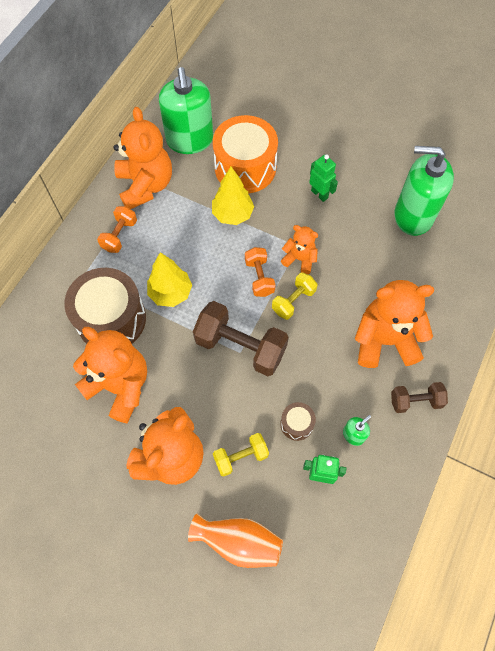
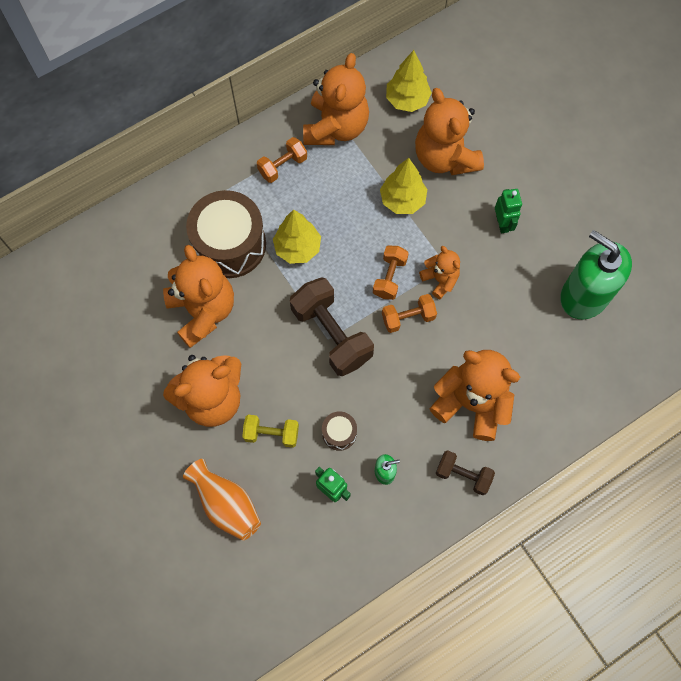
camera: 30 degrees right, 5 degrees up
green soap dispenser [159,67,213,154] -> yellow tree [386,50,432,112]
orange drum [213,115,278,193] -> orange teddy bear [415,88,484,175]
yellow dumbbell [272,272,317,320] -> orange dumbbell [382,294,437,333]

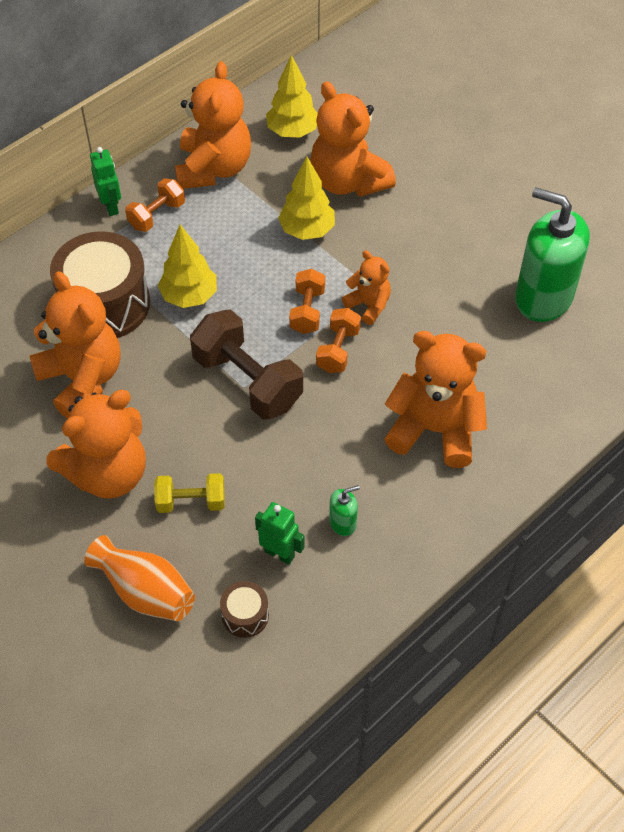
camera: 10 degrees left, 15 degrees down
brown drum [322,411,357,451] -> brown drum moved to [220,581,269,638]
orange dumbbell [382,294,437,333] -> orange dumbbell turned 45 degrees counterclockwise [316,308,361,373]
brown dumbbell [436,451,495,495] -> none
green robot [495,189,522,234] -> green robot moved to [90,147,121,216]

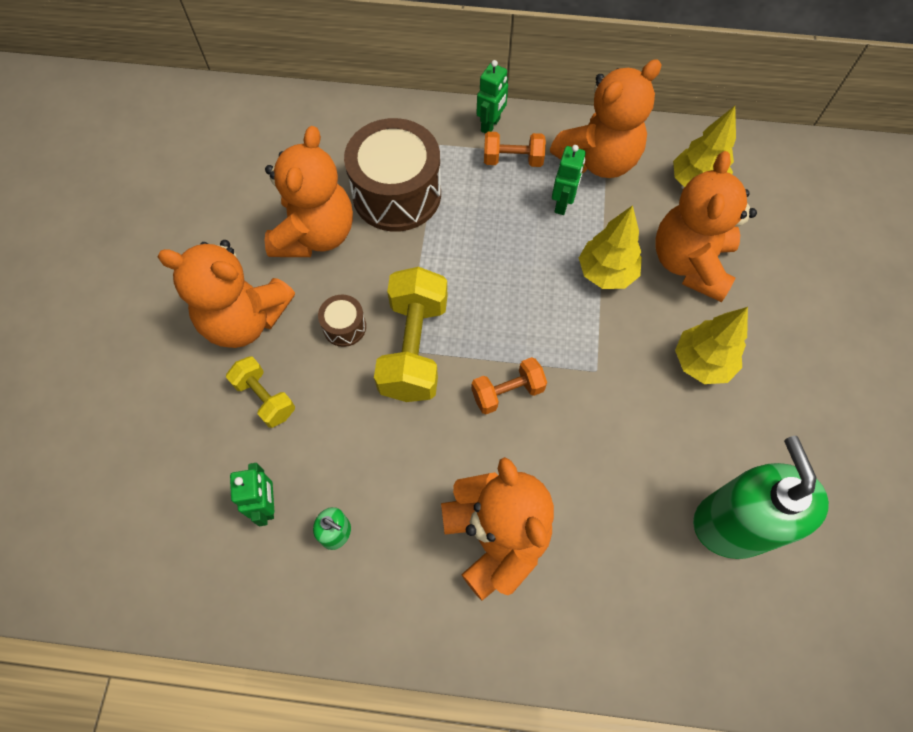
camera: 50 degrees right, 10 degrees up
orange vase [84,535,195,621] -> none
yellow tree [158,224,217,308] -> yellow tree moved to [675,307,748,384]
brown dumbbell [190,309,303,420] -> yellow dumbbell [374,267,447,402]
brown drum [220,581,269,638] -> brown drum moved to [318,295,366,347]
orange dumbbell [289,269,325,334] -> none
orange teddy bear [342,250,391,325] -> none
none -> green robot [552,145,586,215]

